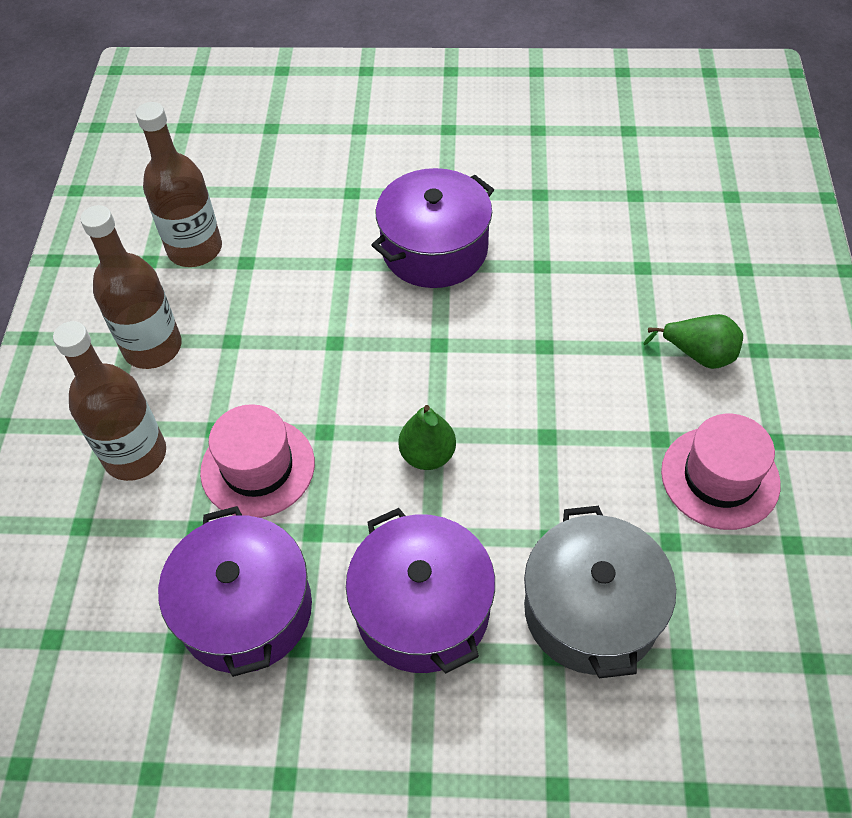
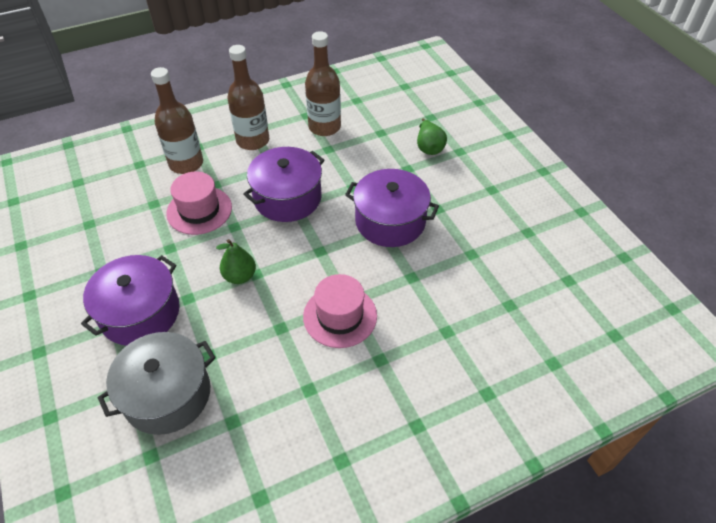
camera: 60 degrees right, 5 degrees down
purple pot [158,506,312,677] -> purple pot moved to [243,147,325,222]
green pear [643,314,743,369] -> green pear moved to [417,118,447,155]
pink hat [661,414,781,530] -> pink hat moved to [303,274,377,348]

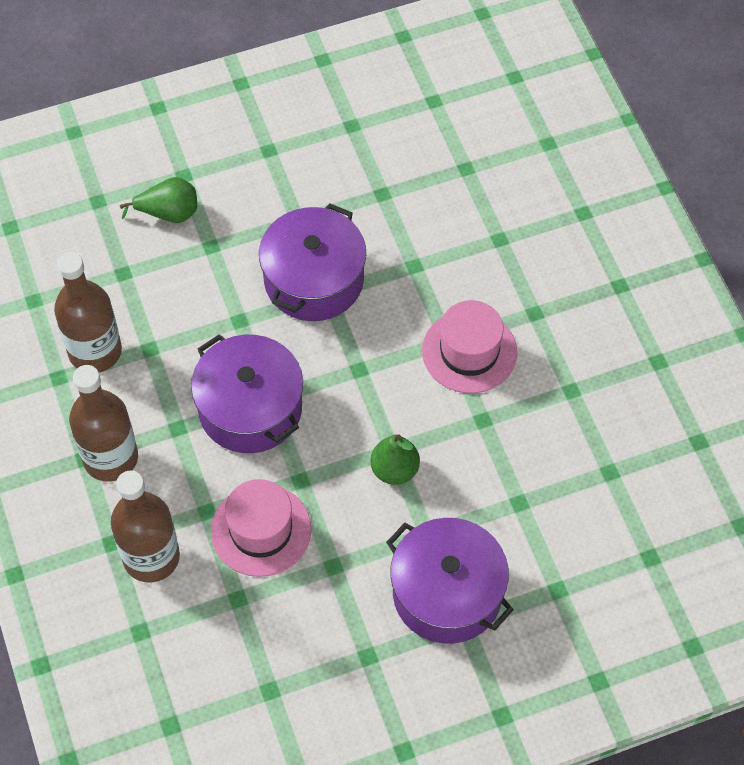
camera: 85 degrees left, 10 degrees up
grey pot [98,332,216,435] -> none

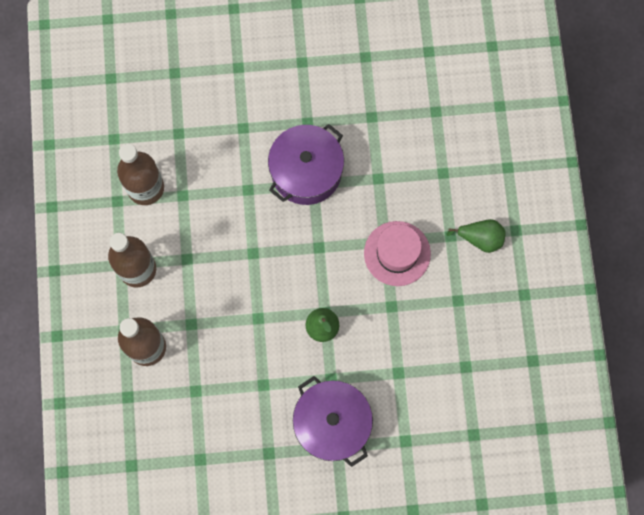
camera: 15 degrees right, 15 degrees up
green pear [120,177,197,223] -> green pear moved to [446,219,506,253]
purple pot [191,334,303,453] -> none
pink hat [211,479,311,577] -> none

